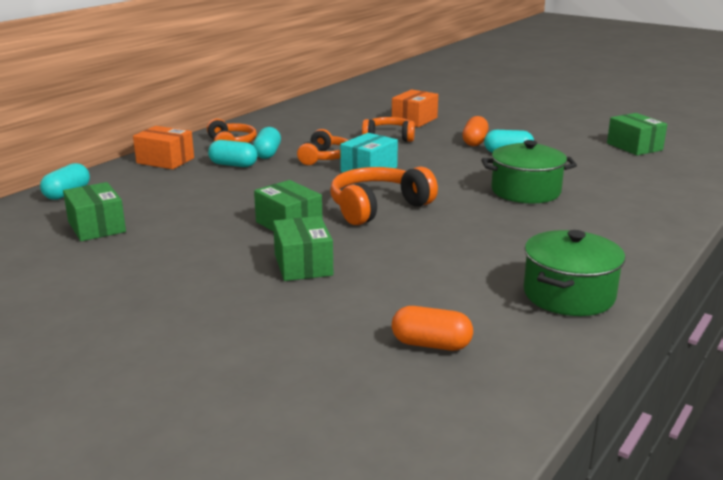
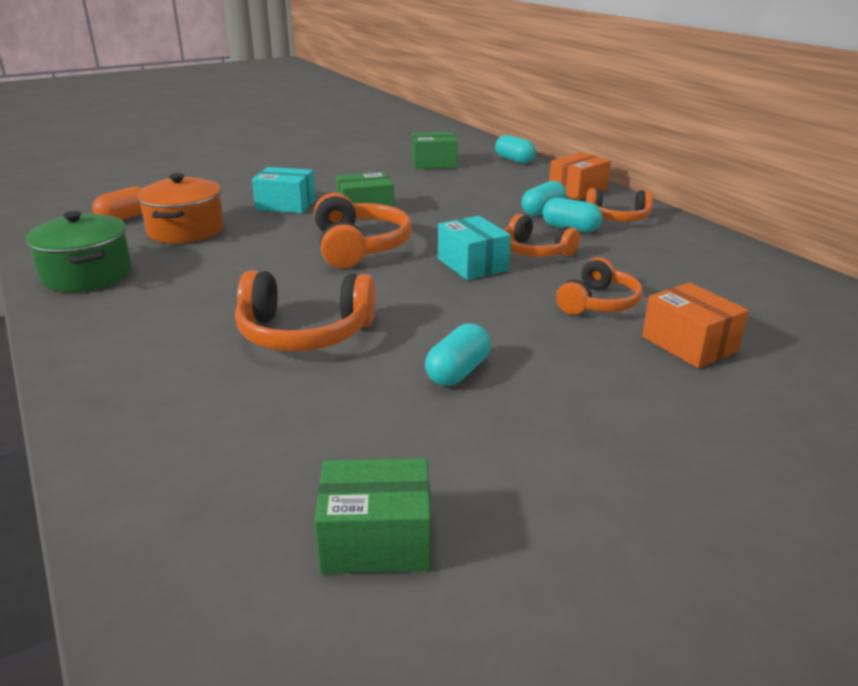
camera: 115 degrees right, 5 degrees up
green box [273,216,333,281] -> turquoise box [252,167,316,213]
orange capsule [462,116,489,146] -> none
green pot [481,140,577,203] -> orange headphones [235,270,376,352]
none -> orange pot [137,173,224,243]

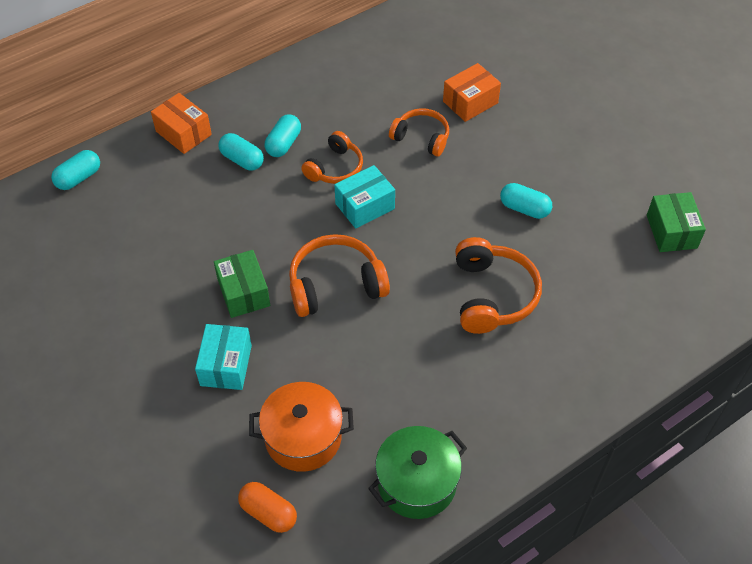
camera: 95 degrees left, 25 degrees up
green box [412,132,458,169] -> none
orange headphones [586,188,653,221] -> none

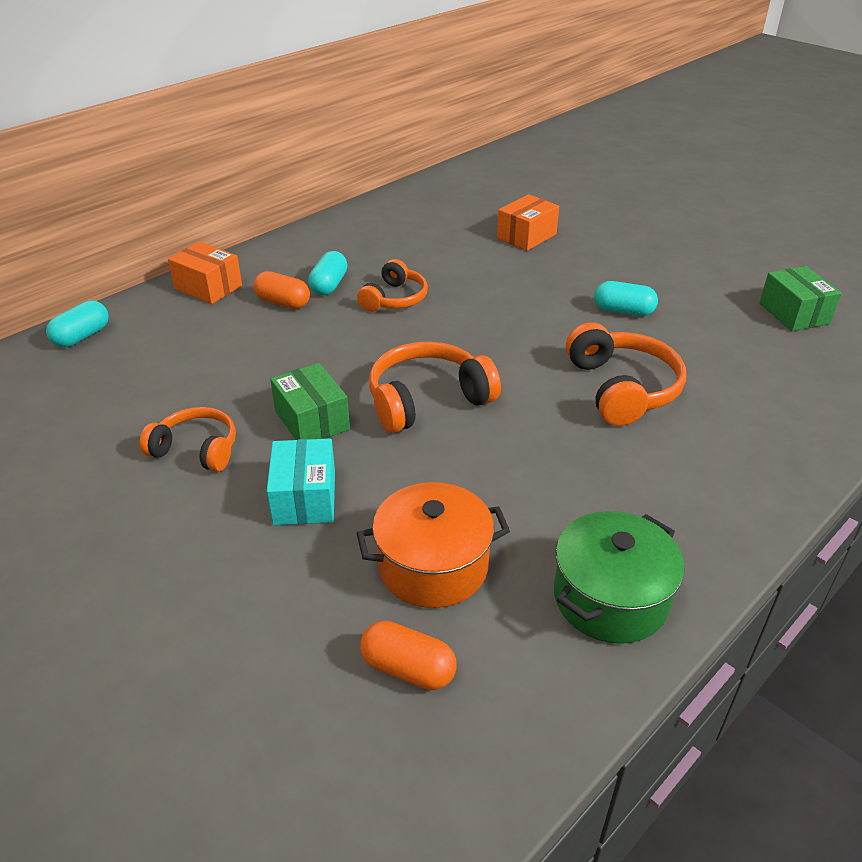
camera: 10 degrees left, 15 degrees down
turquoise capsule [218,133,264,170] -> orange capsule [253,271,310,309]
turquoise box [334,165,395,229] -> none
orange headphones [389,108,449,157] -> orange headphones moved to [140,407,236,472]

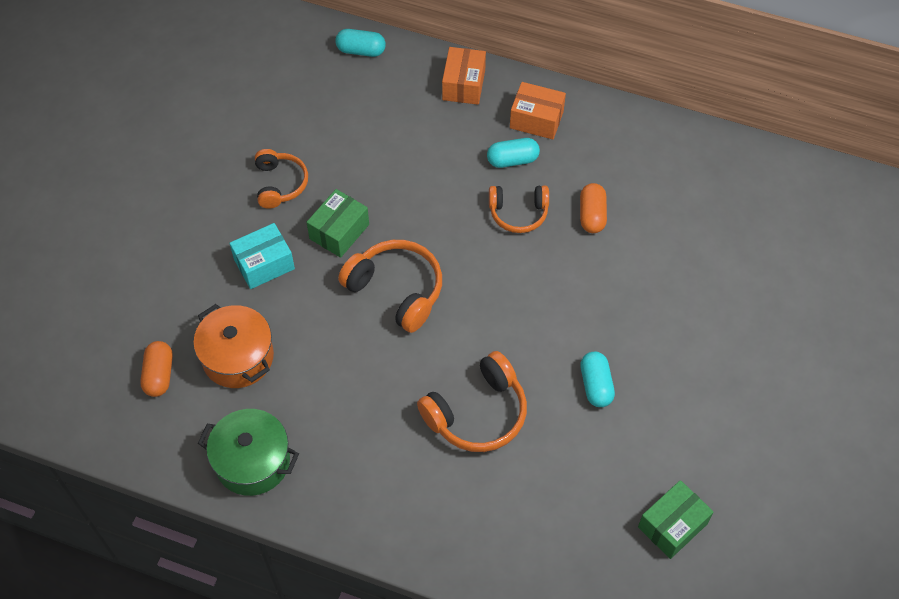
camera: 65 degrees right, 20 degrees up
orange capsule [253,271,310,309] -> orange capsule moved to [580,183,607,233]
orange box [497,194,559,251] -> orange box moved to [510,82,566,139]

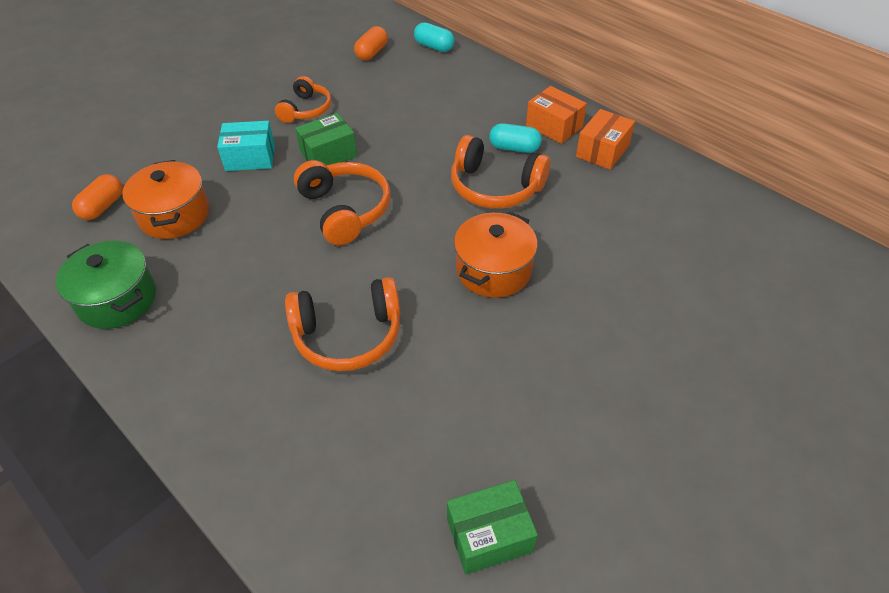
camera: 25 degrees right, 10 degrees down
orange box [442,47,486,105] -> orange box moved to [576,109,635,170]
orange headphones [489,185,549,233] -> orange headphones [451,135,550,209], size x1.52
orange capsule [580,183,607,233] -> orange capsule moved to [354,26,388,60]
turquoise capsule [580,352,615,407] -> none
none -> orange pot [454,212,538,298]

